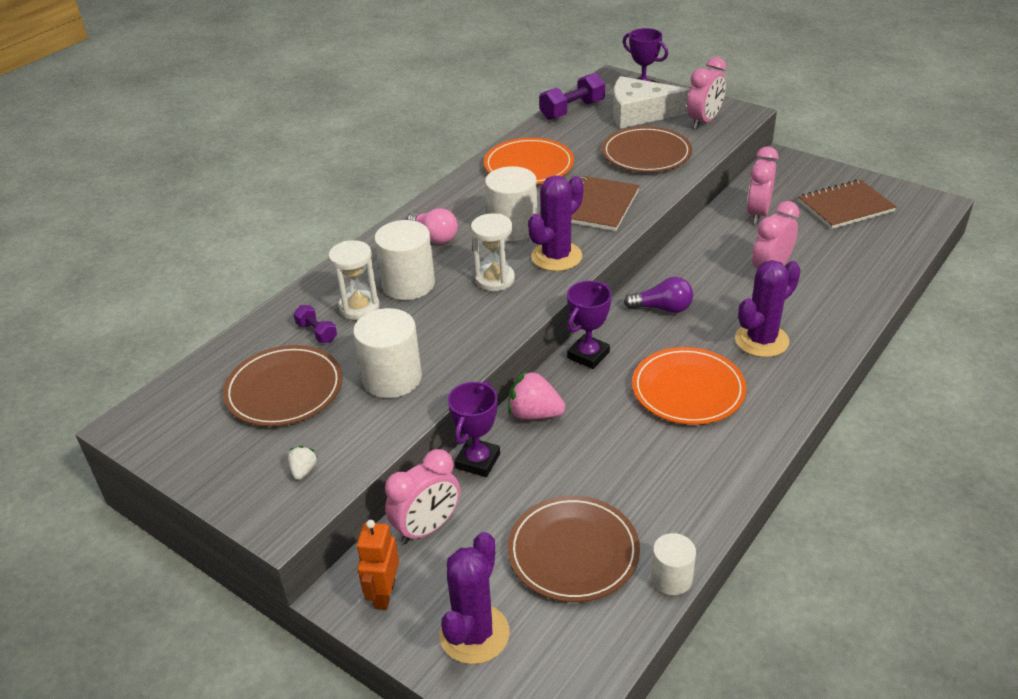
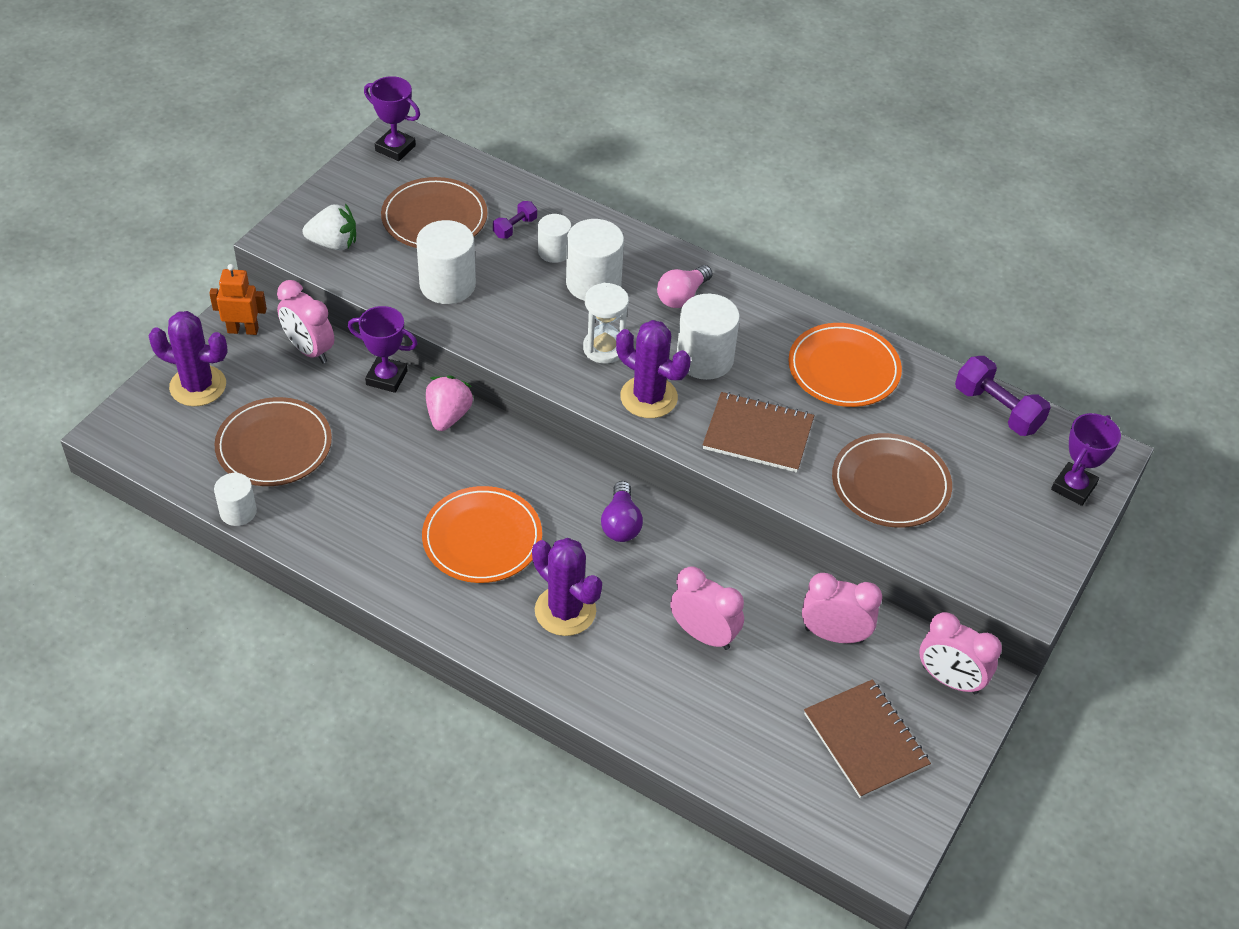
camera: 80 degrees right, 10 degrees up
white strawberry [288,446,318,480] -> white strawberry [303,203,356,250], size x1.89
white hourglass [328,240,380,320] -> white cylinder [538,214,571,263]
purple trophy [567,281,612,369] -> purple trophy moved to [364,76,420,161]
white cheese [613,76,690,129] -> none
pink clock [687,57,727,129] -> pink clock moved to [919,612,1002,694]

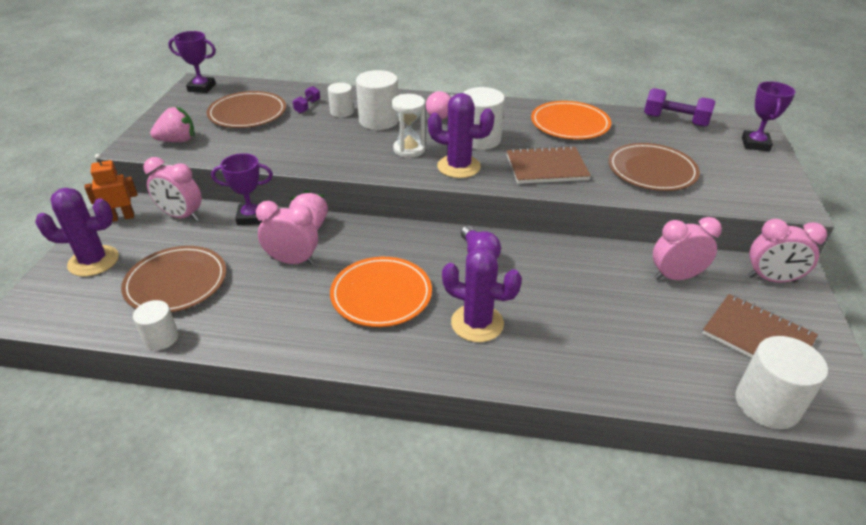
camera: 20 degrees left, 10 degrees down
white strawberry [303,203,356,250] -> pink strawberry [150,107,195,142]
white cylinder [416,220,476,304] -> white cylinder moved to [735,336,828,429]
pink clock [670,566,744,650] -> pink clock moved to [256,201,318,265]

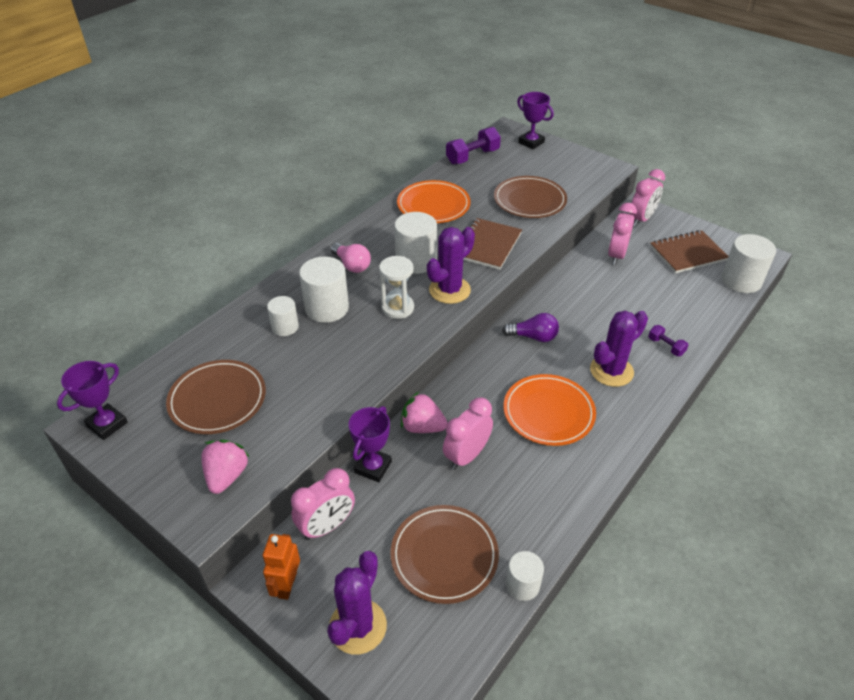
camera: 60 degrees left, 5 degrees up
purple dumbbell [293,86,320,113] -> purple dumbbell moved to [648,325,688,356]

